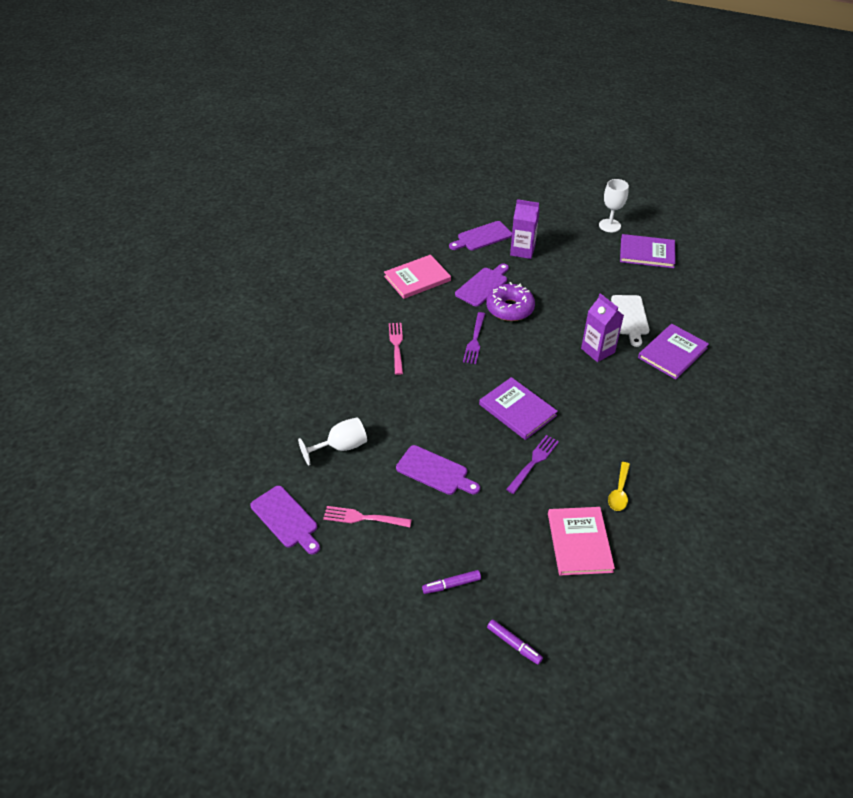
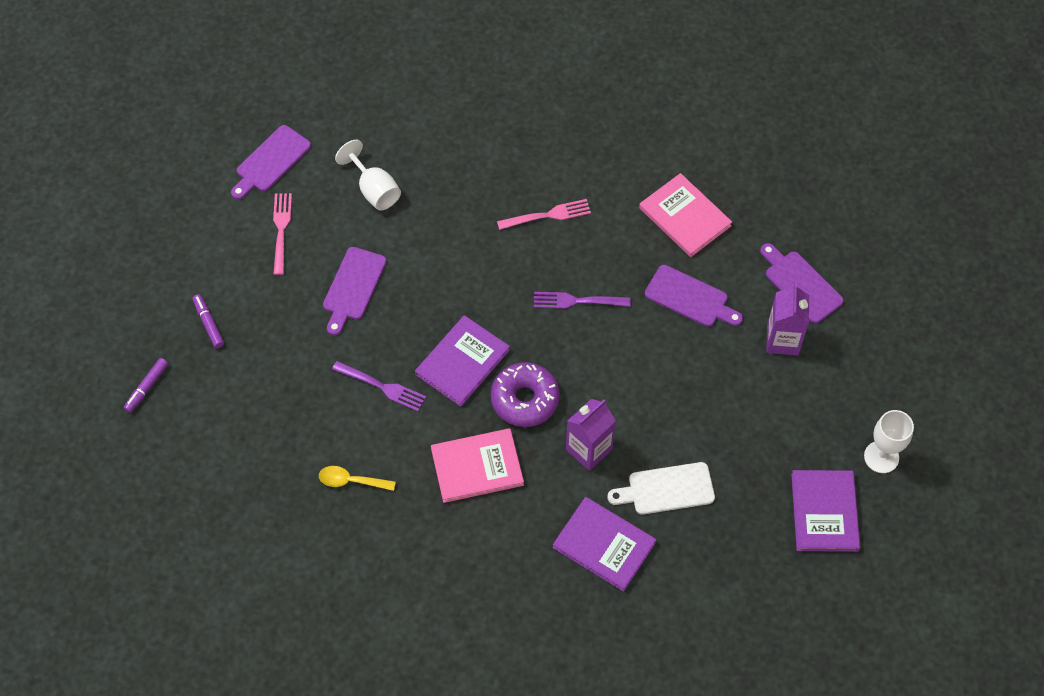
camera: 80 degrees right, 15 degrees up
purple donut [486,282,535,321] -> purple donut moved to [491,362,560,427]
pink book [548,507,615,576] -> pink book moved to [431,428,524,503]

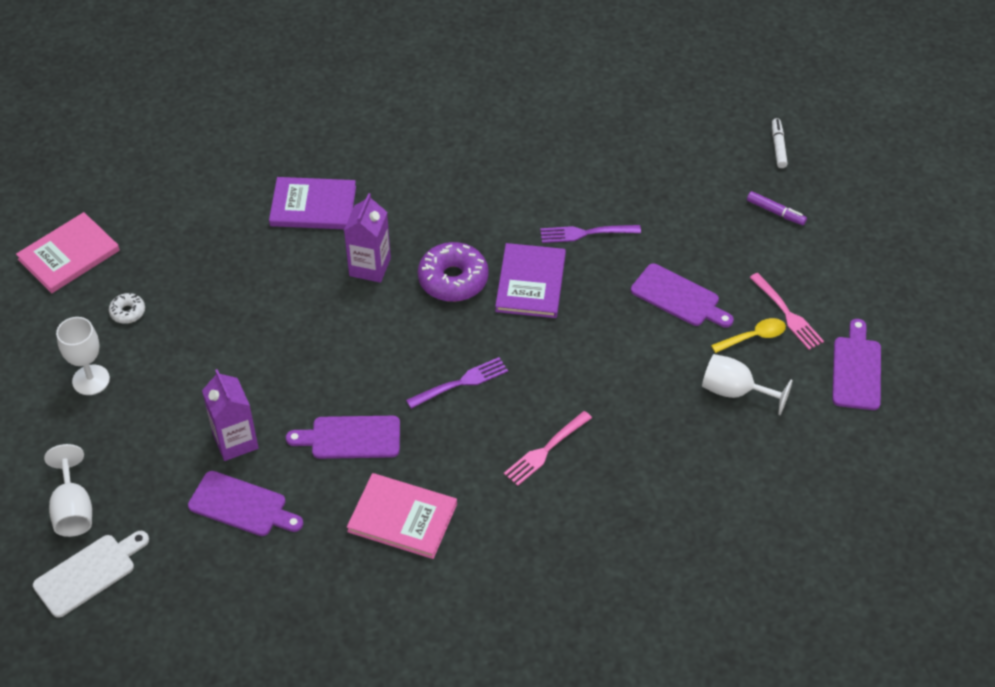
camera: 150 degrees right, 10 degrees down
purple marker [124,358,168,413] -> white marker [772,118,788,168]
yellow spoon [319,466,396,491] -> yellow spoon moved to [711,318,786,353]
purple cutting board [323,247,387,336] -> purple cutting board turned 135 degrees clockwise [631,263,734,328]
pink book [431,428,524,503] -> pink book moved to [16,212,120,293]
white cutting board [608,462,715,514] -> white cutting board moved to [33,531,149,618]
purple book [791,470,860,552] -> white donut [109,292,145,324]
none -> white goblet [44,444,92,537]

